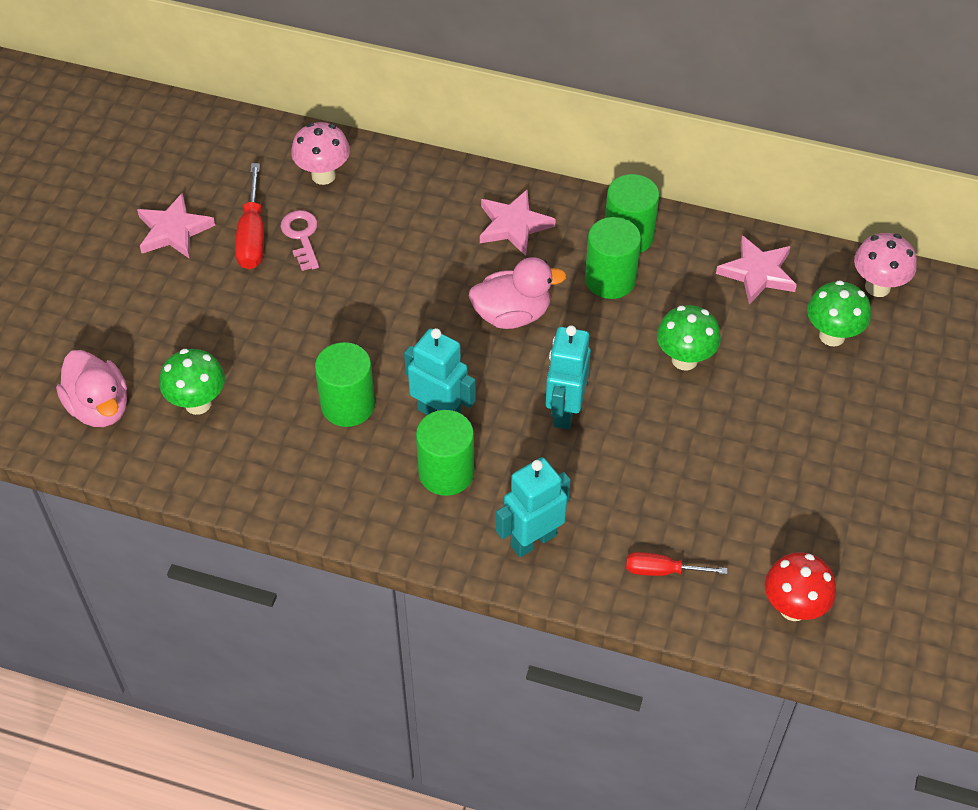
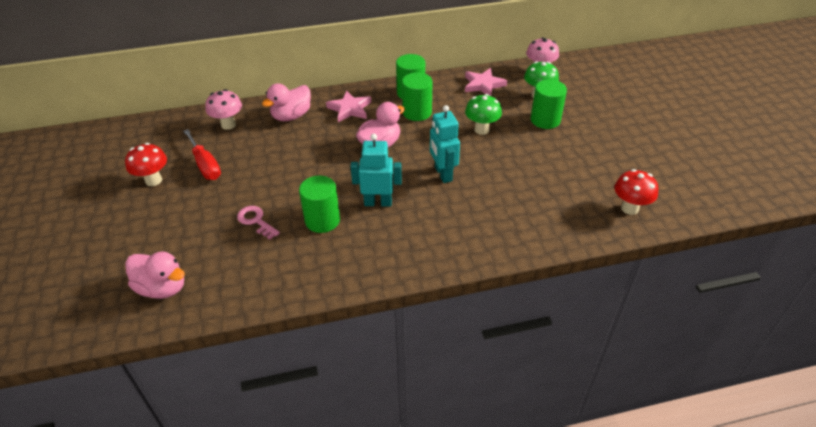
camera: 30 degrees left, 10 degrees down
pink star [137,193,215,259] -> red mushroom [125,143,167,186]
green mushroom [159,349,225,415] -> none
pink key [281,210,319,271] -> pink key moved to [237,206,280,240]
green cylinder [416,410,474,496] -> green cylinder moved to [530,79,567,129]
turquoise robot [496,457,571,557] -> none
red screwdriver [626,552,727,576] -> none
none -> pink duck [262,83,311,121]

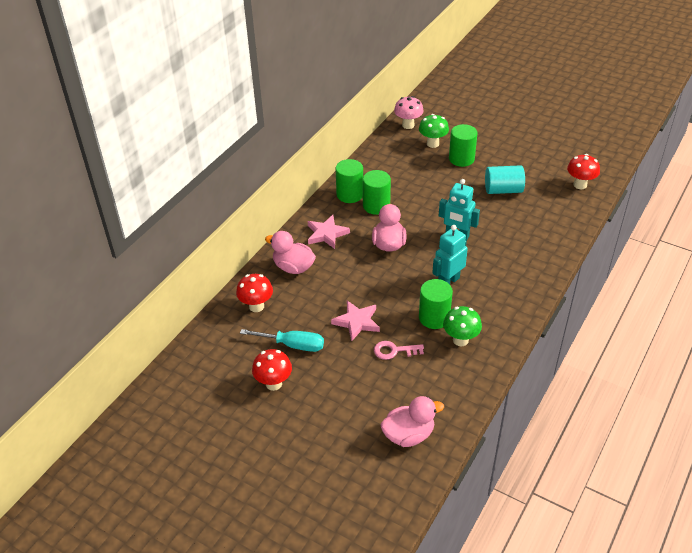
camera: 45 degrees left, 0 degrees up
red screwdriver [183,129,221,180] -> turquoise screwdriver [240,329,324,352]
pink mushroom [205,89,242,130] -> red mushroom [236,274,273,312]
pink duck [262,83,311,121] -> pink duck turned 120 degrees clockwise [265,231,316,274]
pink star [465,68,507,96] -> pink star moved to [331,301,380,342]
green mushroom [465,94,502,135] -> green mushroom moved to [443,306,482,346]
none -> turquoise cylinder [485,165,525,194]

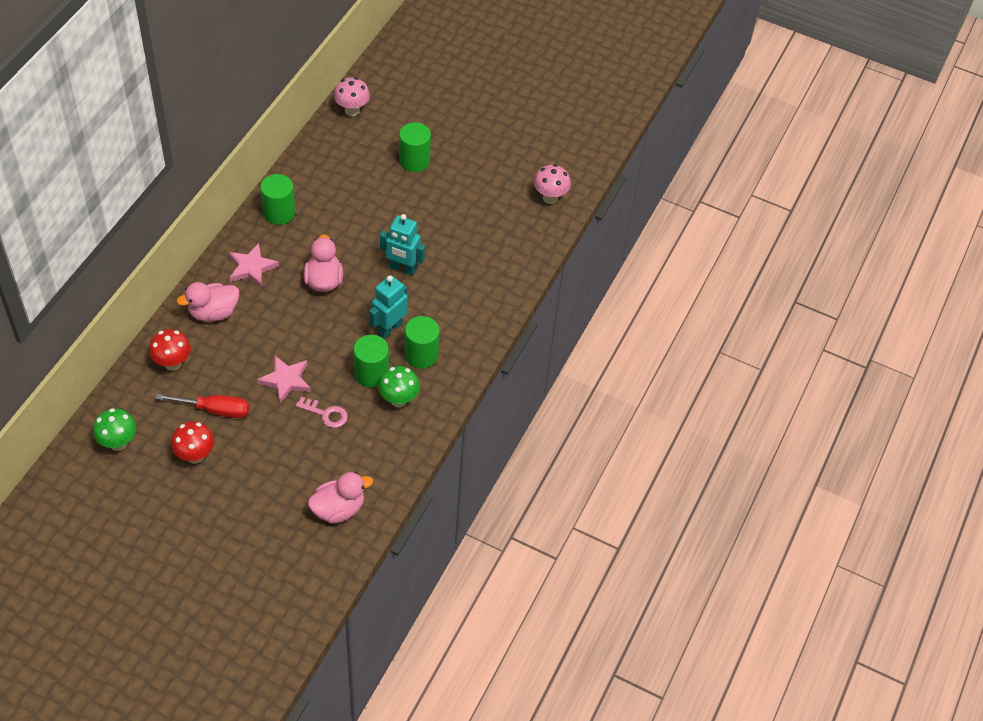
camera: 10 degrees left, 10 degrees up
turquoise screwdriver [240,329,324,352] -> red screwdriver [155,394,249,418]
pink duck [265,231,316,274] -> pink duck turned 45 degrees counterclockwise [176,282,239,322]
green cylinder [363,170,391,215] -> green cylinder moved to [404,316,439,369]
pink key [374,341,424,360] -> pink key turned 150 degrees counterclockwise [296,397,348,428]
green mushroom [419,114,449,148] -> green mushroom moved to [93,408,136,451]
turquoise cylinder [485,165,525,194] -> none
red mushroom [567,154,600,190] -> pink mushroom [534,164,571,204]

